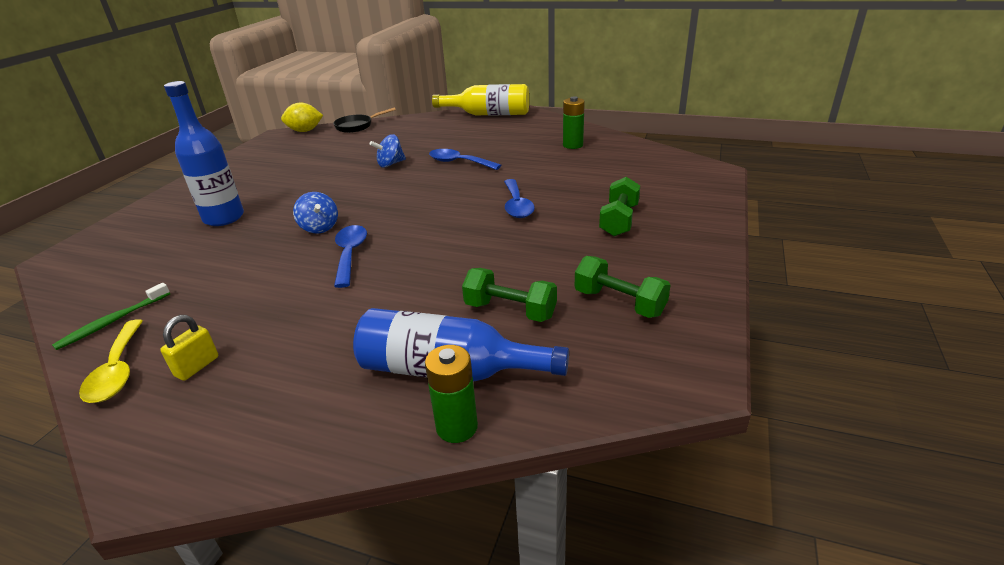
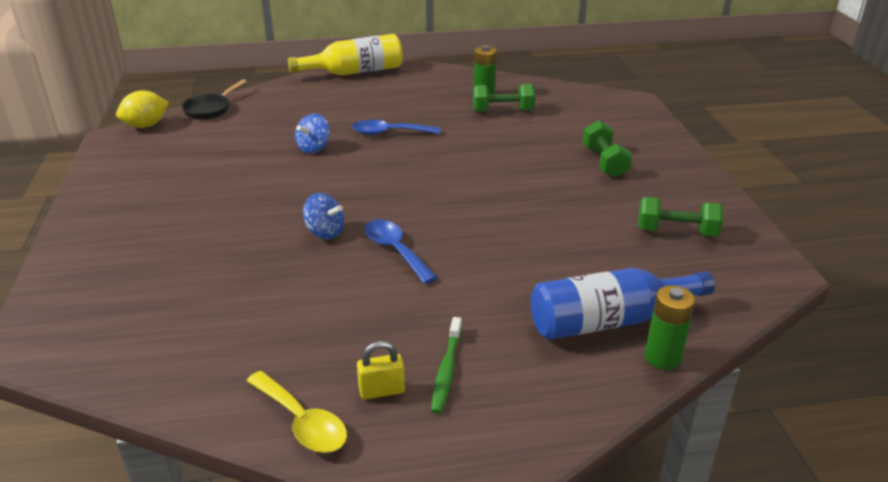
camera: 30 degrees left, 0 degrees up
green toothbrush [52,283,170,350] -> green toothbrush moved to [431,317,462,414]
yellow padlock [160,315,218,381] -> yellow padlock turned 75 degrees clockwise [357,341,405,400]
blue bottle [164,81,244,226] -> none
green dumbbell [462,268,557,322] -> green dumbbell moved to [473,84,535,112]
blue spoon [504,179,535,218] -> none

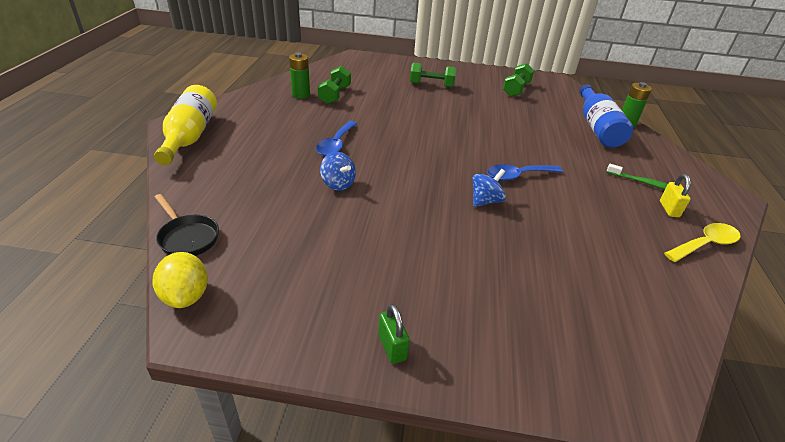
camera: 75 degrees left, 5 degrees up
none -> green padlock [378,304,410,364]

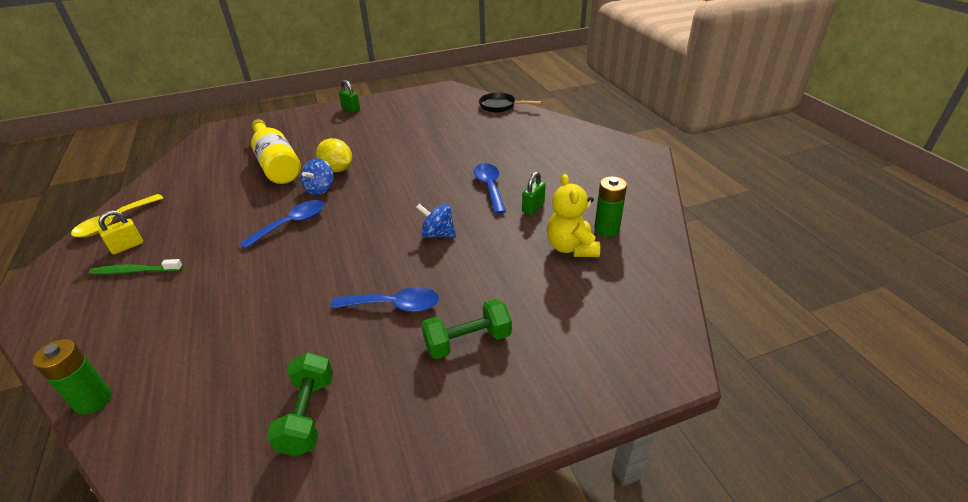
camera: 155 degrees right, 0 degrees up
yellow lemon [152,252,208,308] -> yellow lemon moved to [316,138,352,172]
yellow bottle [154,85,217,165] -> yellow bottle moved to [251,119,301,184]
green dumbbell [318,66,351,104] -> yellow teddy bear [547,174,600,257]
blue spinning top [320,152,356,191] -> blue spinning top moved to [416,204,456,238]
blue bottle [579,84,633,148] -> none
yellow padlock [660,174,691,217] -> yellow padlock turned 75 degrees clockwise [98,210,143,254]
none -> blue spoon [331,287,439,312]
none -> green padlock [522,171,546,215]

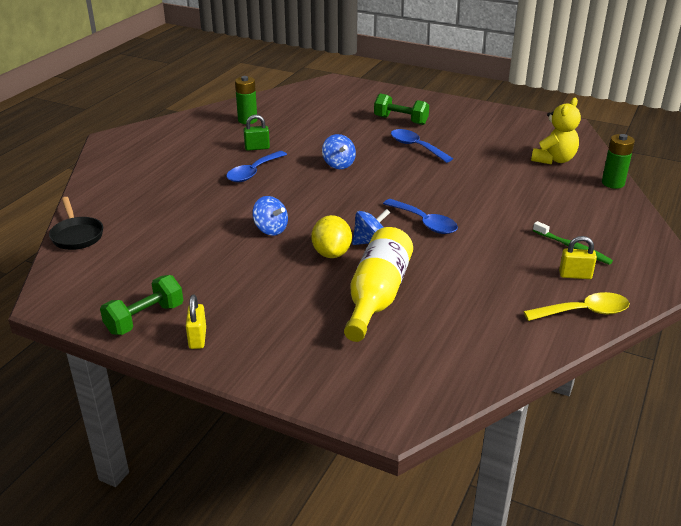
camera: 135 degrees left, 5 degrees down
blue spoon [240,200,324,249] -> blue spoon turned 135 degrees counterclockwise [383,199,458,234]
green dumbbell [266,352,333,457] -> green dumbbell moved to [100,275,183,335]
green padlock [338,80,360,112] -> yellow padlock [186,295,206,349]
yellow teddy bear [547,174,600,257] -> yellow teddy bear moved to [531,98,581,165]
none -> blue spinning top [252,196,288,236]

